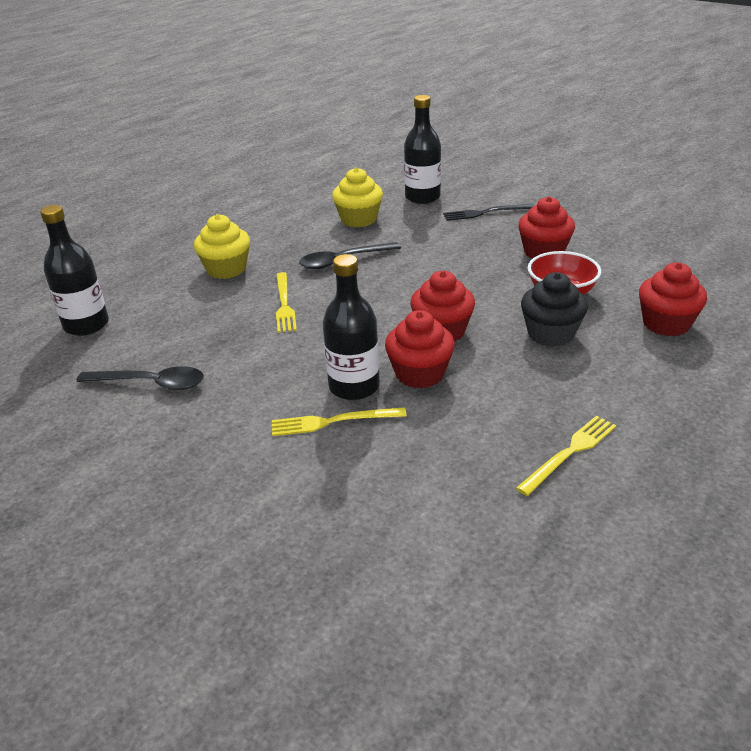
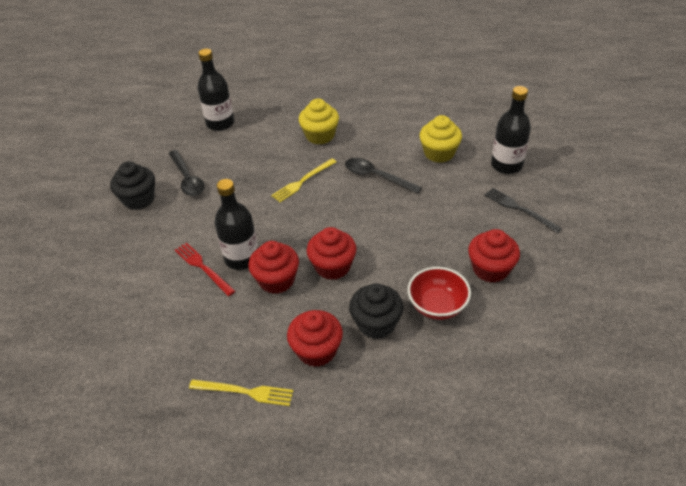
camera: 55 degrees right, 10 degrees up
yellow fork [272,407,407,436] -> red fork [175,242,235,296]
red cupcake [639,262,707,336] -> red cupcake moved to [287,310,343,367]
none -> black cupcake [110,161,155,210]

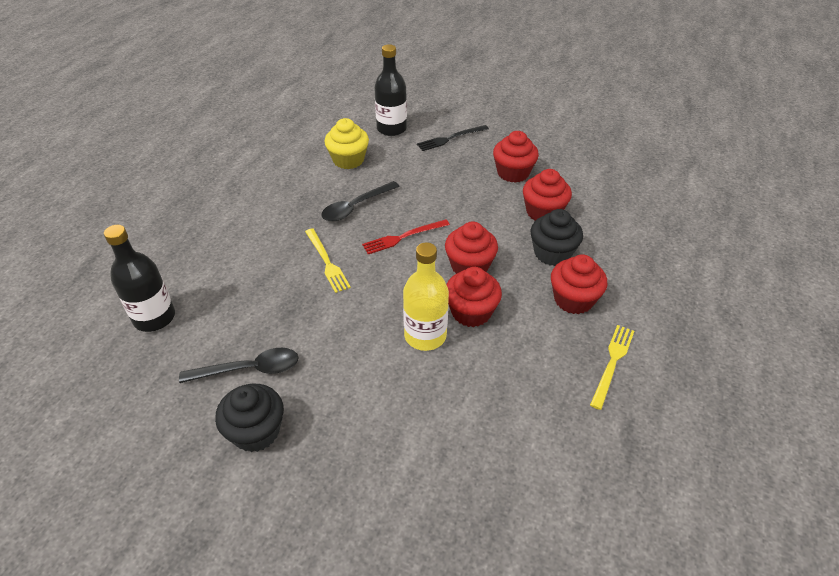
camera: 75 degrees left, 0 degrees up
red fork [175,242,235,296] -> red fork moved to [362,219,450,254]
black bottle [215,179,258,270] -> yellow bottle [403,242,449,351]
yellow cupcake [299,99,339,144] -> none
red bowl [407,267,471,320] -> red cupcake [523,169,572,221]

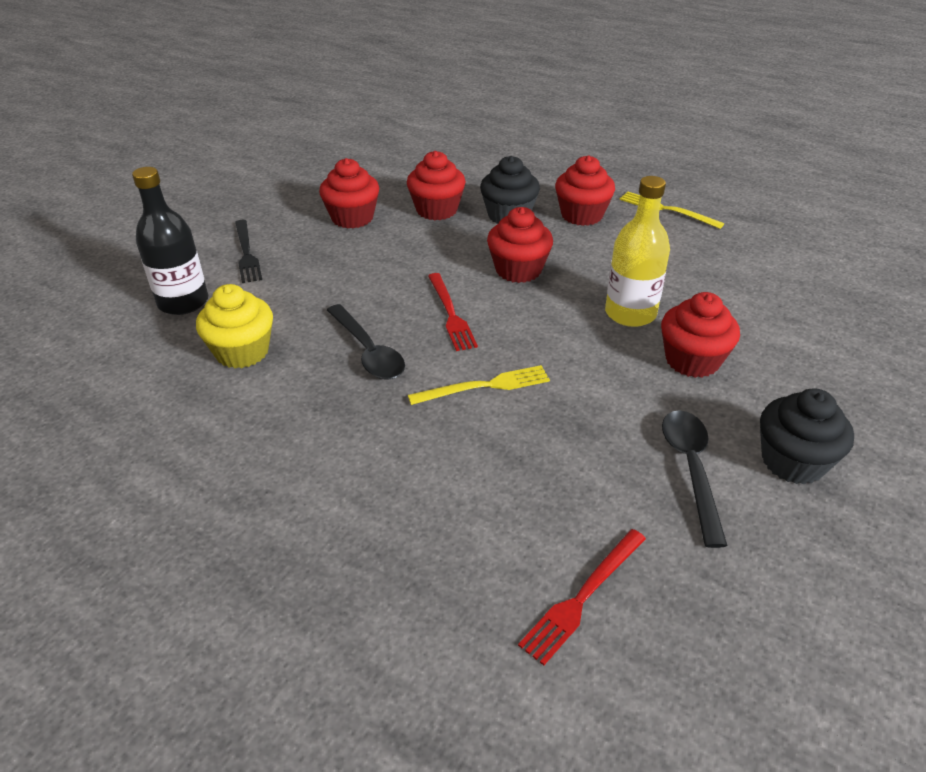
camera: 80 degrees left, 5 degrees down
black bottle [104,225,175,332] -> red fork [518,529,646,665]
red cupcake [446,267,502,327] -> red cupcake moved to [661,292,740,378]

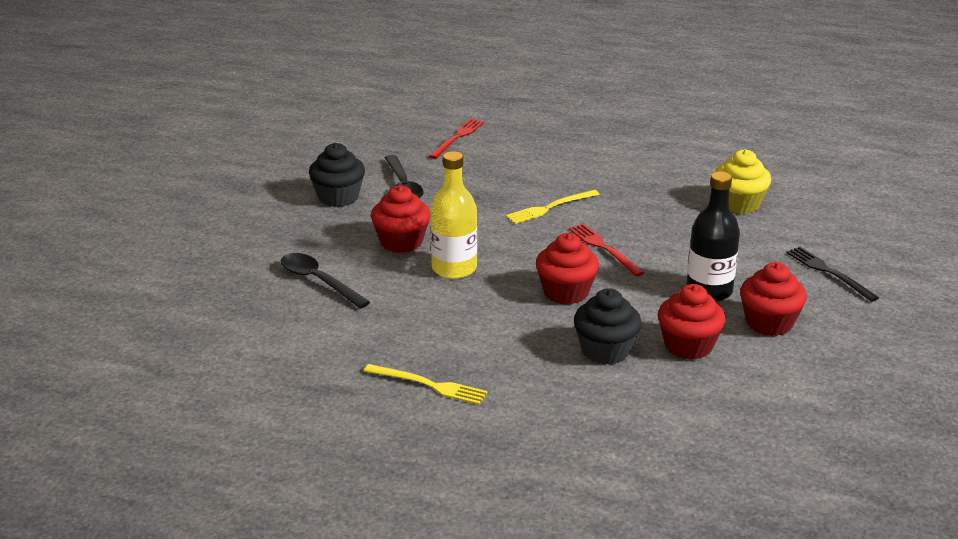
camera: 165 degrees right, 10 degrees down
black bottle [132,167,208,315] -> black bottle moved to [686,172,740,302]
black spoon [327,304,405,380] -> black spoon moved to [281,253,370,309]
red cupcake [555,155,615,226] -> none

